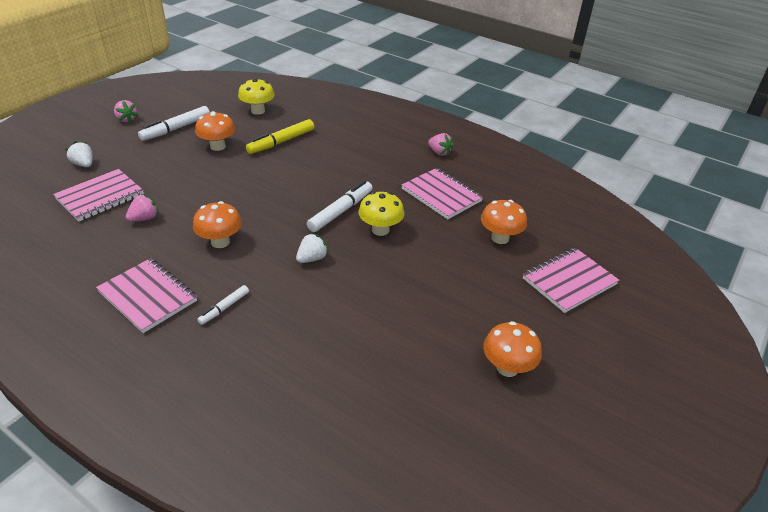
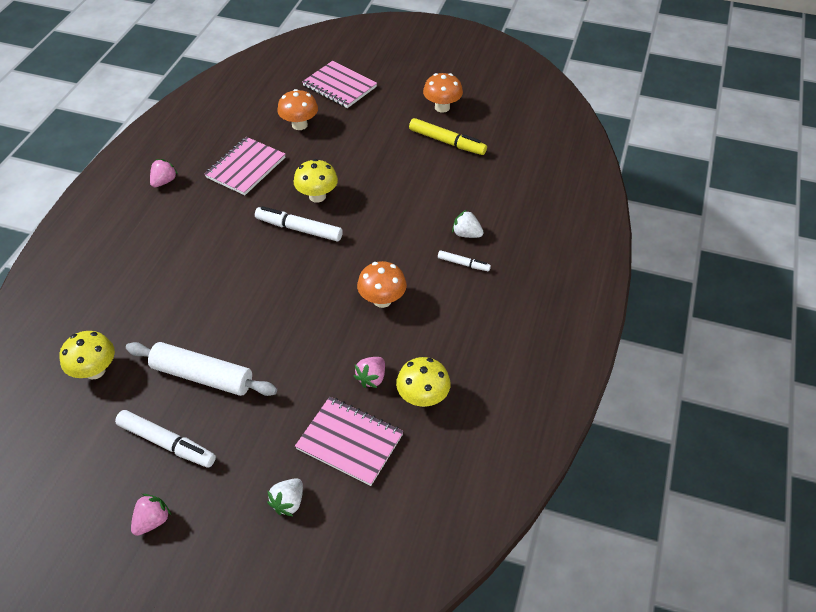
camera: 105 degrees left, 10 degrees up
pink notebook [96,258,197,333] -> none
pink strawberry [126,194,159,222] -> pink strawberry turned 90 degrees counterclockwise [353,357,385,388]
orange mushroom [195,111,235,151] -> white rolling pin [126,342,277,396]
yellow marker [246,119,314,154] -> yellow marker moved to [409,118,487,155]
white strawberry [296,233,329,263] -> white strawberry moved to [452,210,484,238]
none -> yellow mushroom [396,357,451,407]

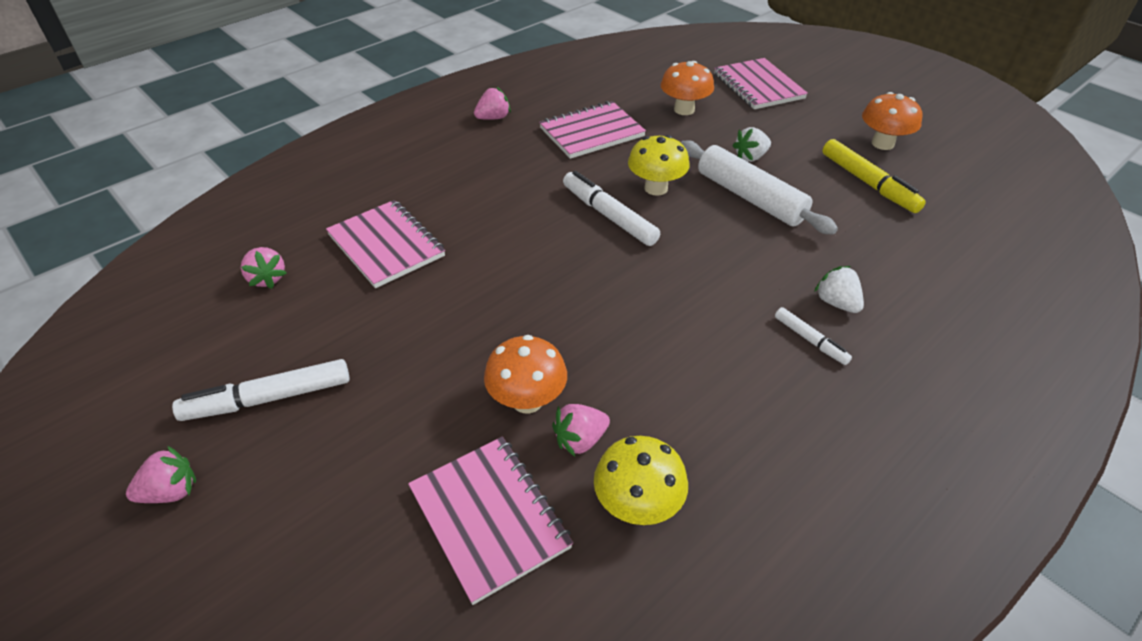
camera: 30 degrees right, 5 degrees down
yellow mushroom [59,331,115,379] -> pink strawberry [241,247,286,289]
white marker [115,410,216,468] -> white marker turned 105 degrees clockwise [172,359,350,421]
white rolling pin [126,342,277,396] -> white rolling pin moved to [681,140,838,235]
white strawberry [267,478,303,516] -> white strawberry moved to [733,127,771,162]
orange mushroom [357,261,407,308] -> orange mushroom moved to [484,335,567,413]
none -> pink notebook [326,200,445,288]

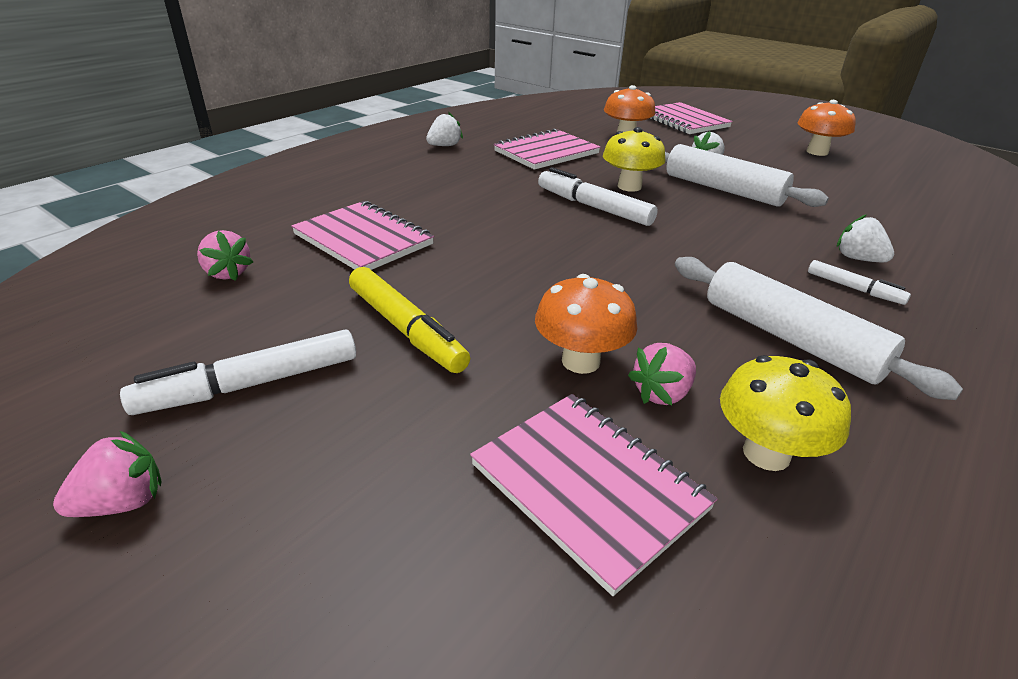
camera: 10 degrees left, 10 degrees down
pink strawberry [474,87,511,120] -> white strawberry [426,112,463,146]
yellow marker [822,139,926,213] -> yellow marker moved to [349,267,470,373]
none -> white rolling pin [675,257,963,400]

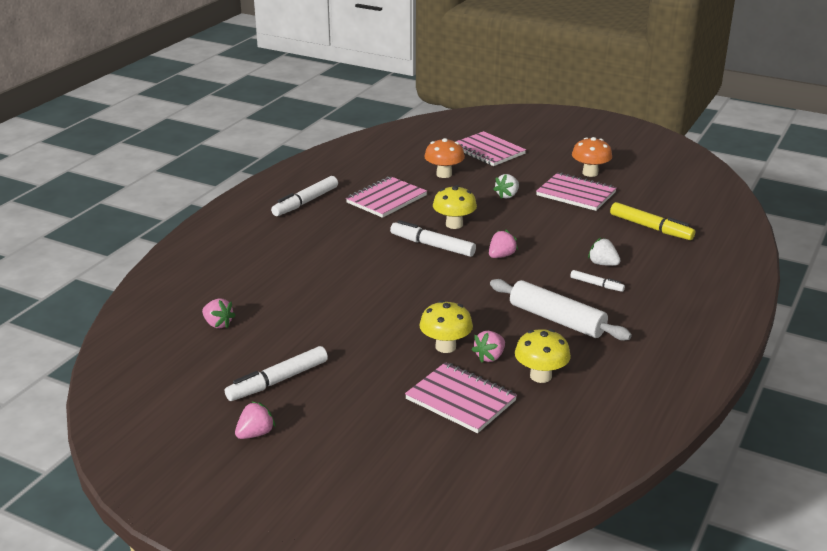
camera: 10 degrees left, 5 degrees down
pink notebook [291,201,434,270] -> pink notebook moved to [536,172,617,211]
yellow marker [349,267,470,373] -> yellow marker moved to [610,202,695,240]
white strawberry [426,112,463,146] -> white marker [271,176,338,216]
orange mushroom [535,274,637,374] -> yellow mushroom [419,300,473,353]
white rolling pin [665,144,829,207] -> none
none -> pink strawberry [489,230,518,258]

